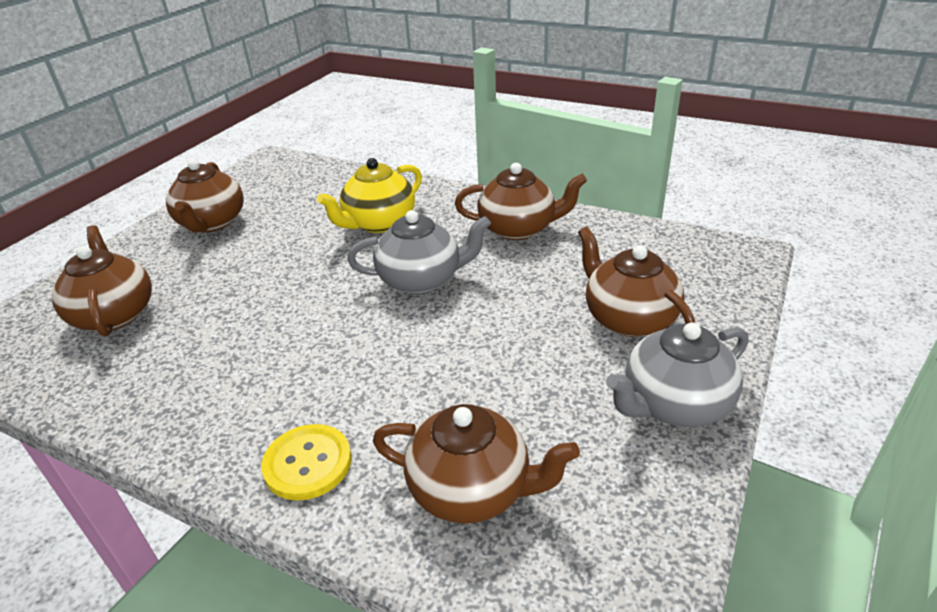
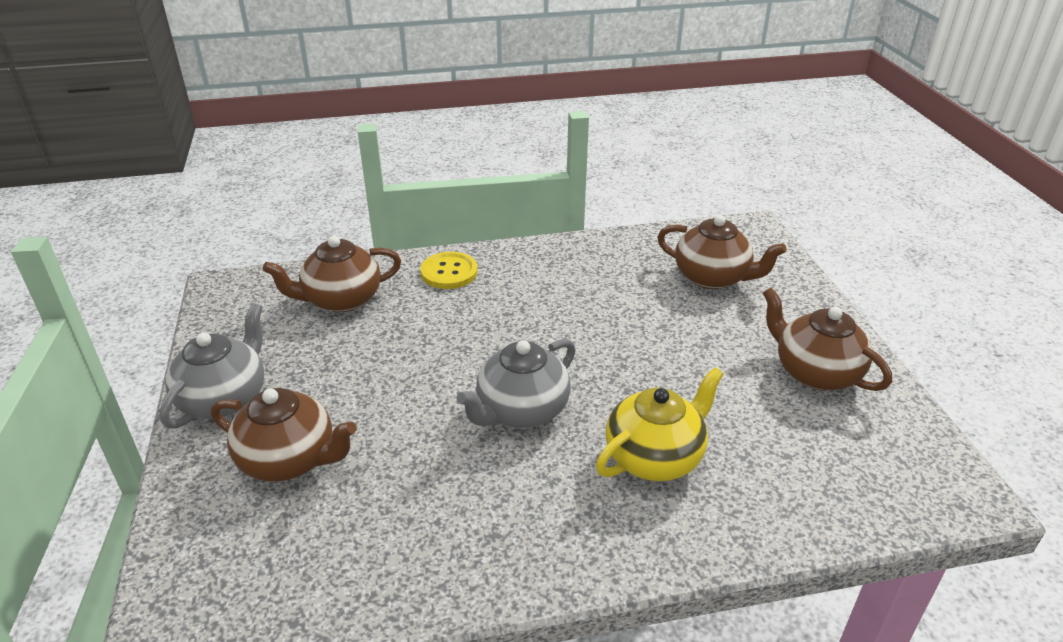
camera: 140 degrees right, 0 degrees up
yellow teapot [317,158,422,233] -> yellow teapot turned 45 degrees clockwise [596,367,724,481]
brown teapot [455,163,587,240] -> none

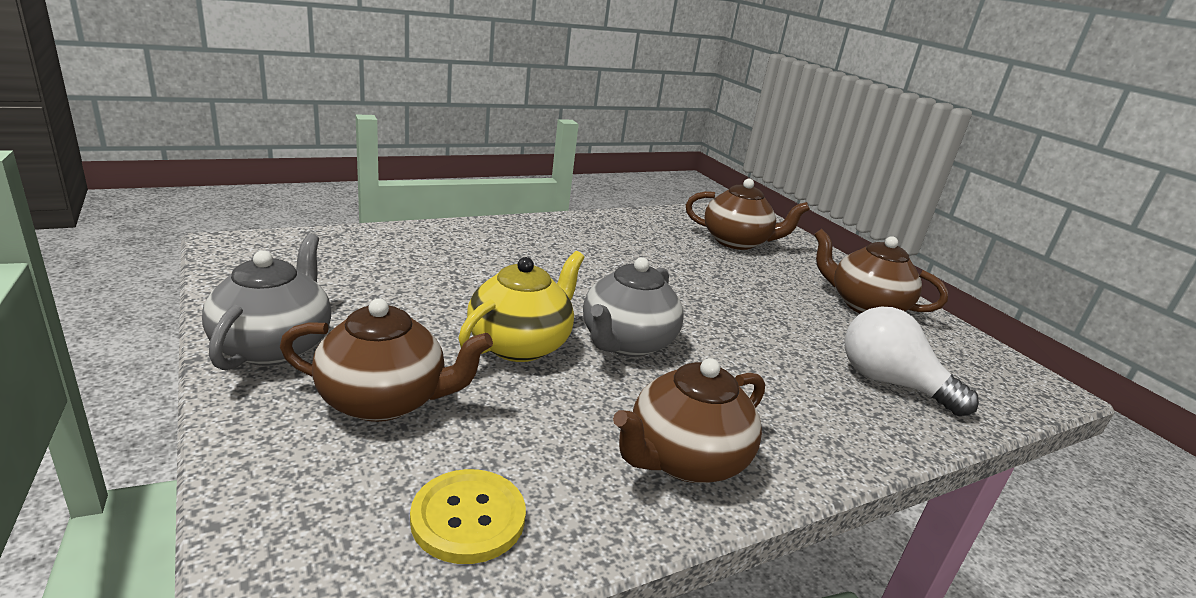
camera: 20 degrees left, 10 degrees down
brown teapot [263,236,401,312] -> brown teapot moved to [613,358,765,483]
yellow button [420,252,478,289] -> yellow button moved to [410,469,526,564]
yellow teapot [596,367,724,481] -> yellow teapot moved to [459,251,584,362]
none -> white light bulb [844,307,979,416]

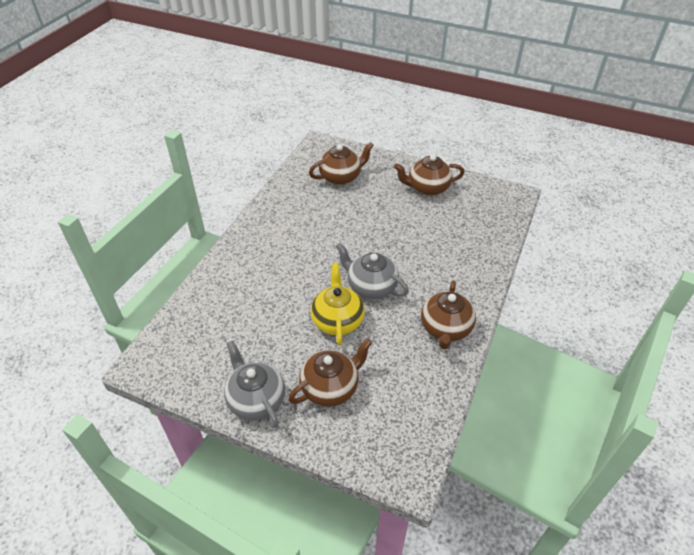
camera: 35 degrees left, 20 degrees up
yellow button [410,469,526,564] -> none
grey teapot [583,257,684,357] -> grey teapot turned 135 degrees clockwise [336,243,409,299]
white light bulb [844,307,979,416] -> none

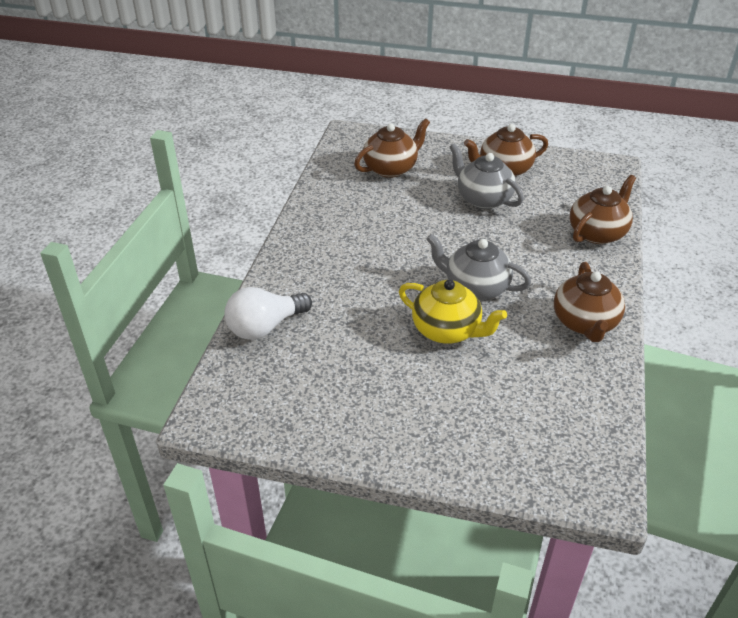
camera: 10 degrees left, 5 degrees down
grey teapot [224,340,285,428] -> grey teapot moved to [450,143,524,209]
brown teapot [288,338,372,407] -> brown teapot moved to [570,175,636,244]
yellow teapot [311,263,365,346] -> yellow teapot turned 135 degrees clockwise [399,280,507,344]
none -> white light bulb [225,287,312,340]

